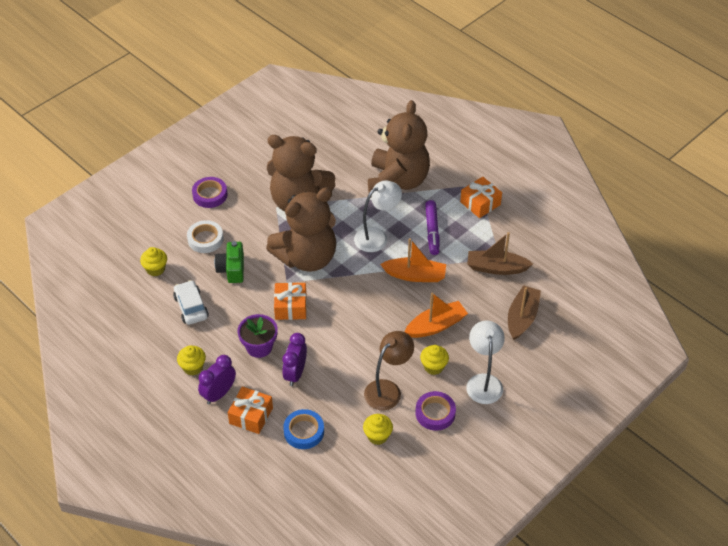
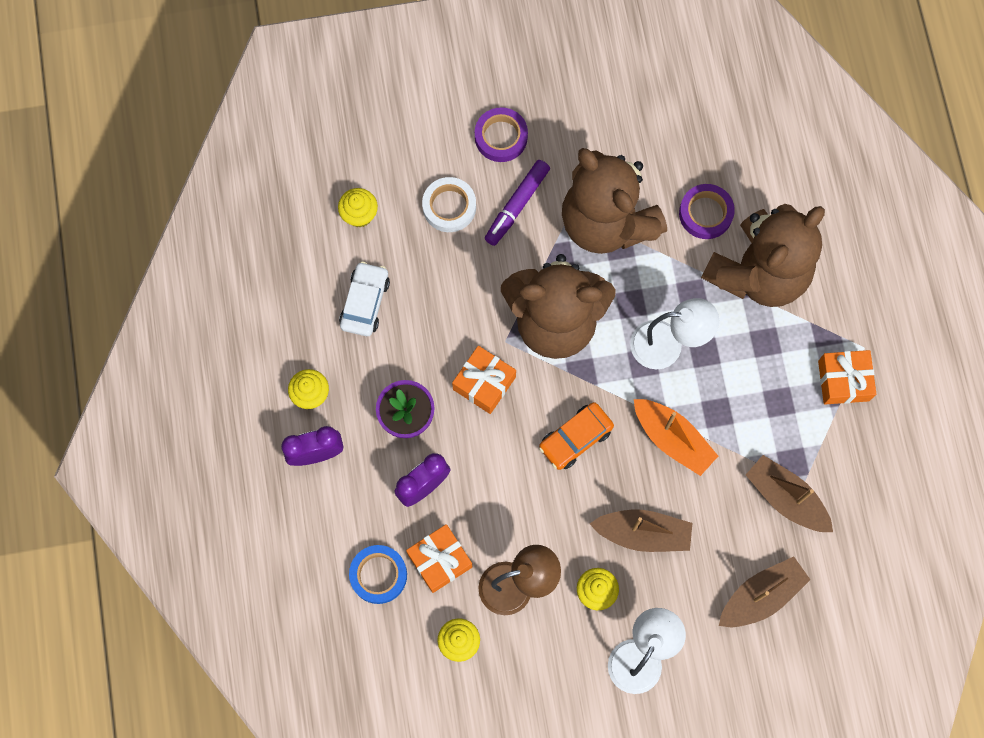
camera: 35 degrees right, 25 degrees up
green camera [215,241,244,283] -> none
orange gift [228,386,273,434] -> orange gift moved to [406,524,472,593]
orange boat [405,293,468,338] -> brown boat [590,509,693,552]
purple tape [416,391,456,431] -> purple tape moved to [679,184,735,239]
purple marker [425,200,440,255] -> purple marker moved to [485,160,550,246]
none -> orange car [539,402,614,470]

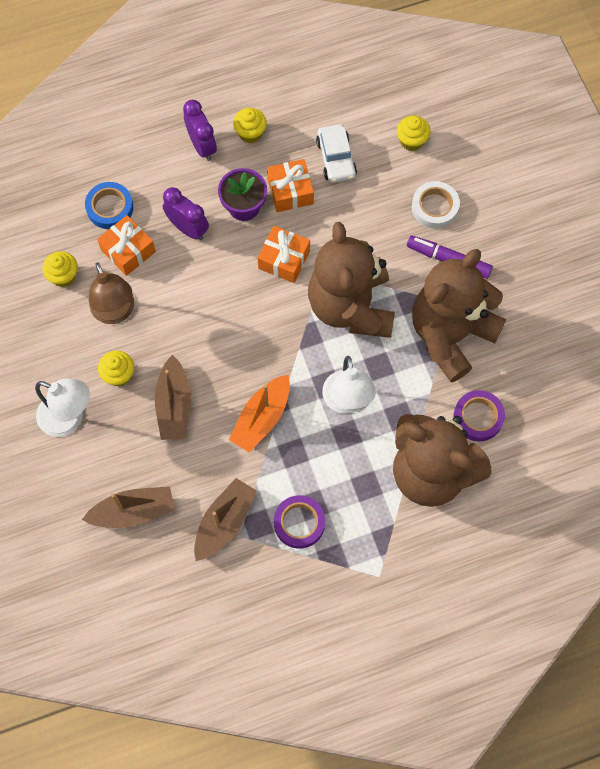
camera: 80 degrees right, 5 degrees down
white car [339,261,390,336] -> white car turned 75 degrees clockwise [316,124,357,183]
purple tape [475,107,528,162] -> purple tape moved to [274,495,325,549]
orange car [539,402,614,470] -> none
brown boat [719,557,810,627] -> brown boat turned 60 degrees counterclockwise [82,486,175,528]
orange gift [818,350,876,404] -> orange gift moved to [267,159,314,212]

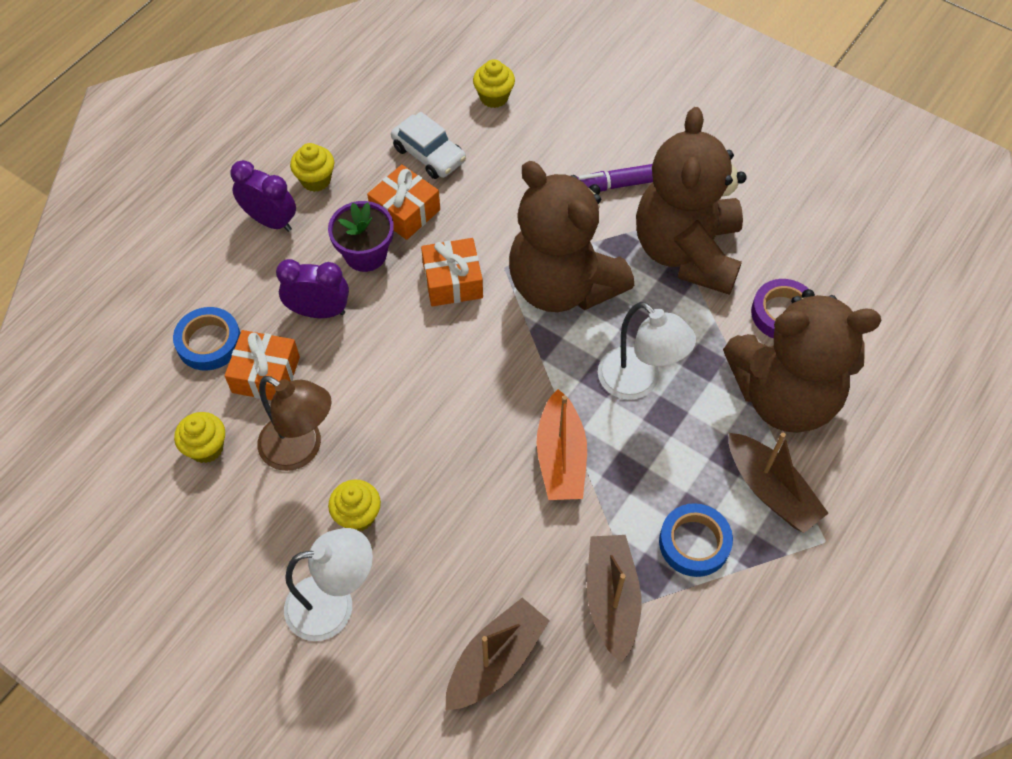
camera: 35 degrees left, 10 degrees down
brown boat [155,355,191,440] -> brown boat moved to [729,433,829,533]
purple tape [274,495,325,549] -> blue tape [659,503,733,577]
white tape [412,181,460,229] -> none

